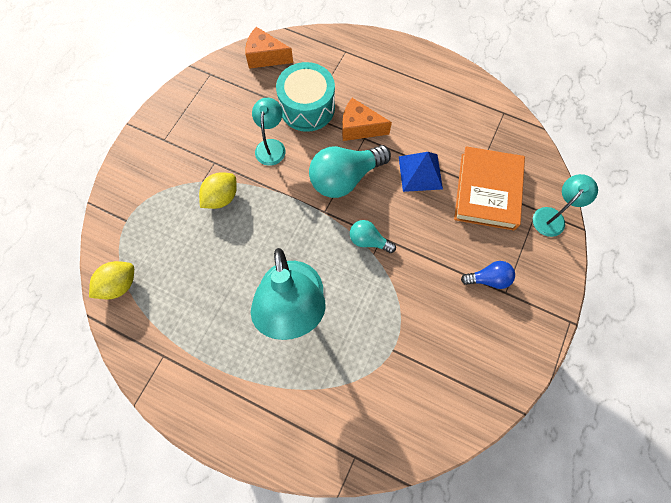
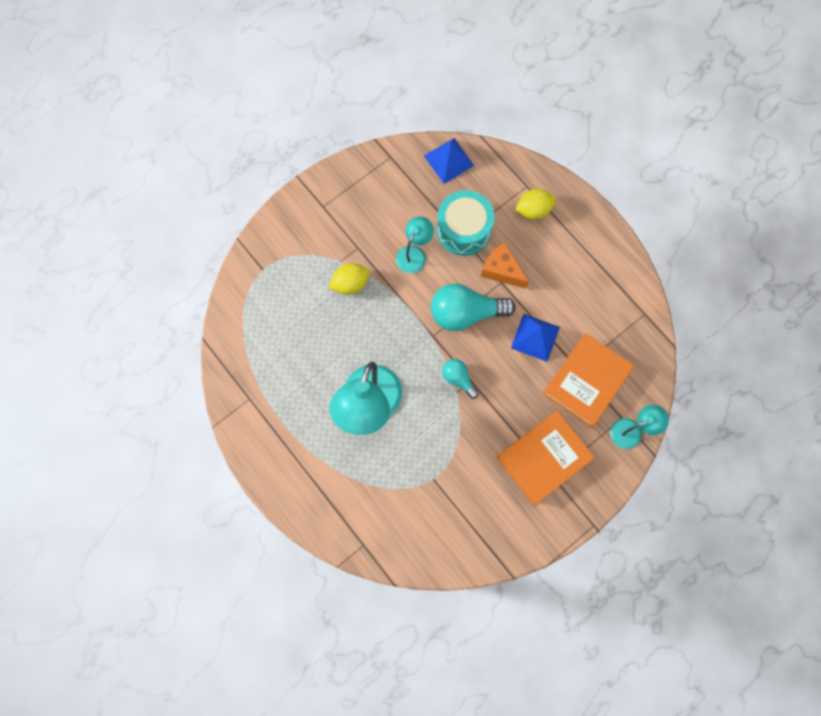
camera: 25 degrees right, 5 degrees up
yellow lemon [89,261,134,299] -> yellow lemon moved to [515,189,556,220]
orange cheese [245,27,293,69] -> blue pyramid [424,138,474,184]
blue light bulb [461,261,515,289] -> orange book [497,411,595,505]

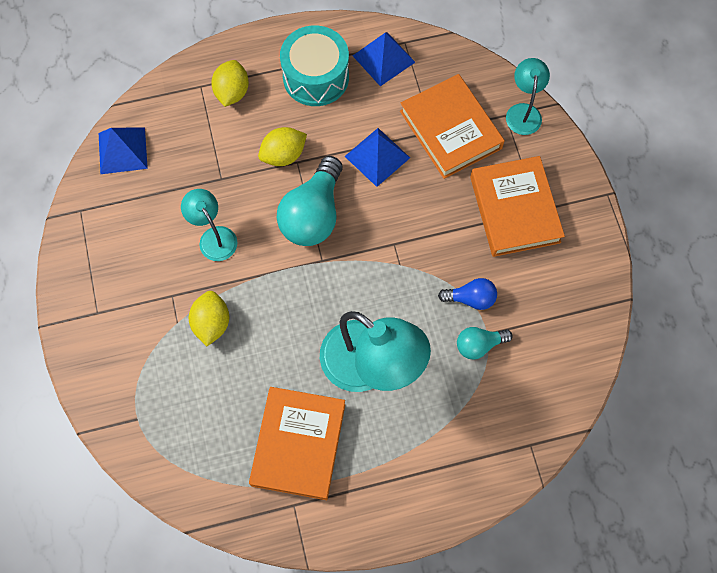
camera: 65 degrees left, 5 degrees down
turquoise drum [436,190,494,256] -> turquoise drum moved to [280,25,349,106]
turquoise light bulb [442,359,479,399] -> turquoise light bulb moved to [457,327,512,359]
orange cheese [481,243,529,289] -> yellow lemon [258,127,307,166]
none -> orange book [249,387,345,500]
none -> blue pyramid [353,32,415,86]
none -> blue light bulb [438,278,497,310]

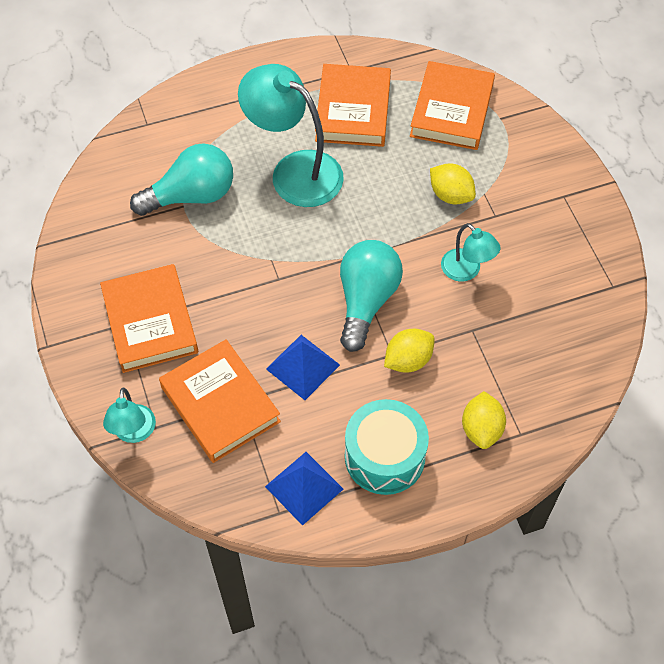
camera: 175 degrees right, 10 degrees down
blue pyramid [99,127,148,174] -> none
yellow lemon [189,291,229,346] -> yellow lemon turned 45 degrees counterclockwise [430,163,476,205]
blue light bulb [438,278,497,310] -> none
turquoise light bulb [457,327,512,359] -> turquoise light bulb [130,143,233,216], size x1.90
none -> orange book [410,61,495,150]

